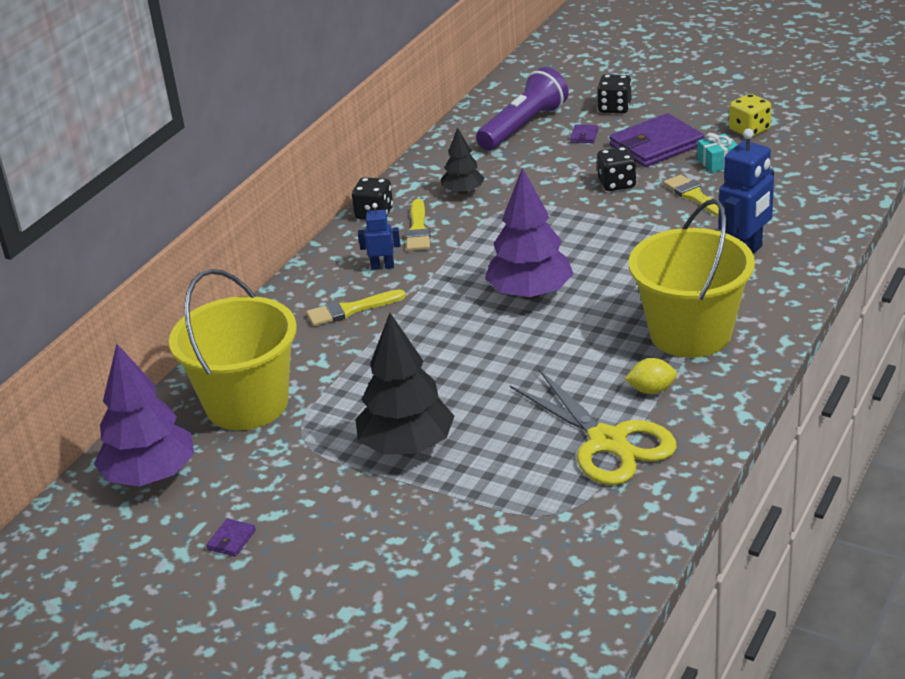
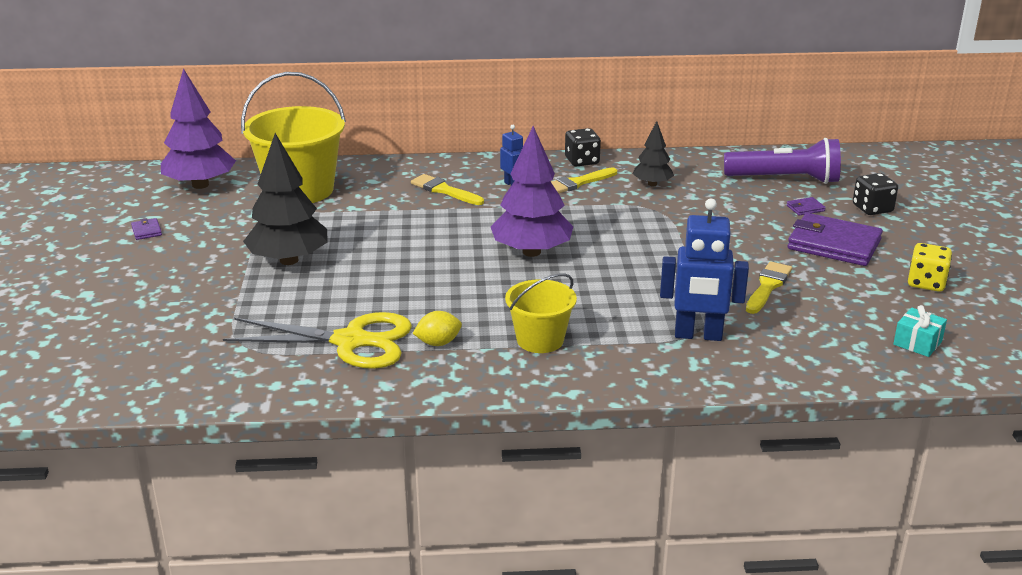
camera: 55 degrees right, 5 degrees down
purple wallet [206,518,256,557] -> purple wallet turned 75 degrees clockwise [131,218,162,240]
yellow scissors [510,368,677,485] -> yellow scissors turned 105 degrees counterclockwise [223,312,412,369]
black dice [597,147,636,191] -> none
yellow lemon [625,358,677,394] -> yellow lemon turned 75 degrees counterclockwise [413,311,462,346]
yellow bucket [629,199,755,358] -> yellow bucket [505,273,577,353], size x0.57
turquoise gift [697,133,738,173] -> turquoise gift moved to [893,305,947,357]

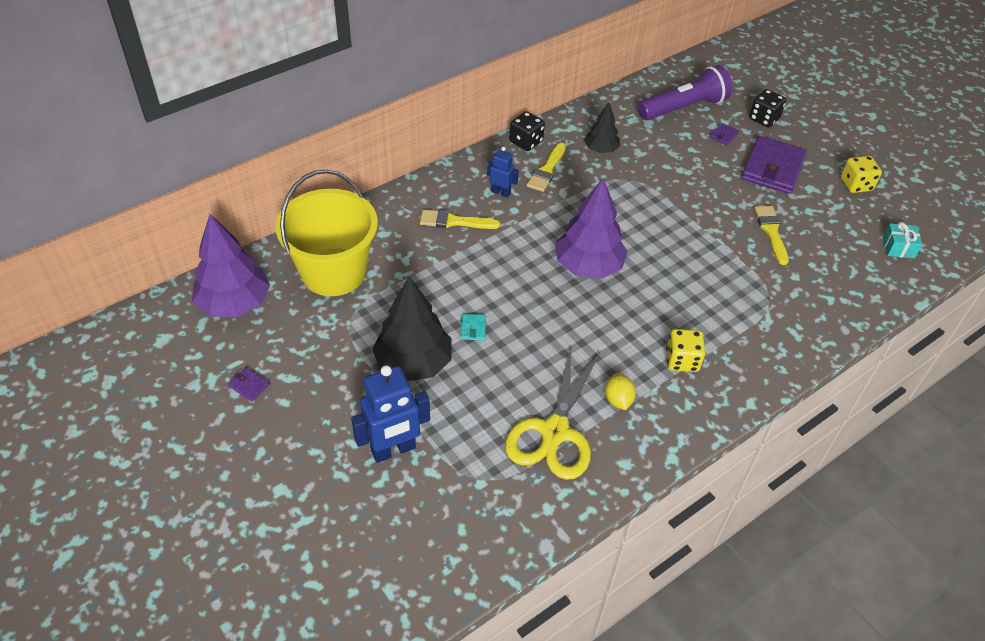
camera: 35 degrees left, 20 degrees up
yellow scissors [223,312,412,369] -> yellow scissors turned 135 degrees clockwise [505,344,601,480]
yellow lemon [413,311,462,346] -> yellow lemon turned 45 degrees counterclockwise [605,373,636,410]
yellow bucket [505,273,577,353] -> yellow dice [666,329,705,372]
blue robot [660,199,749,341] -> blue robot moved to [351,365,430,463]
purple wallet [788,213,883,266] -> purple wallet turned 60 degrees counterclockwise [741,136,807,194]
none -> turquoise wallet [460,314,486,341]

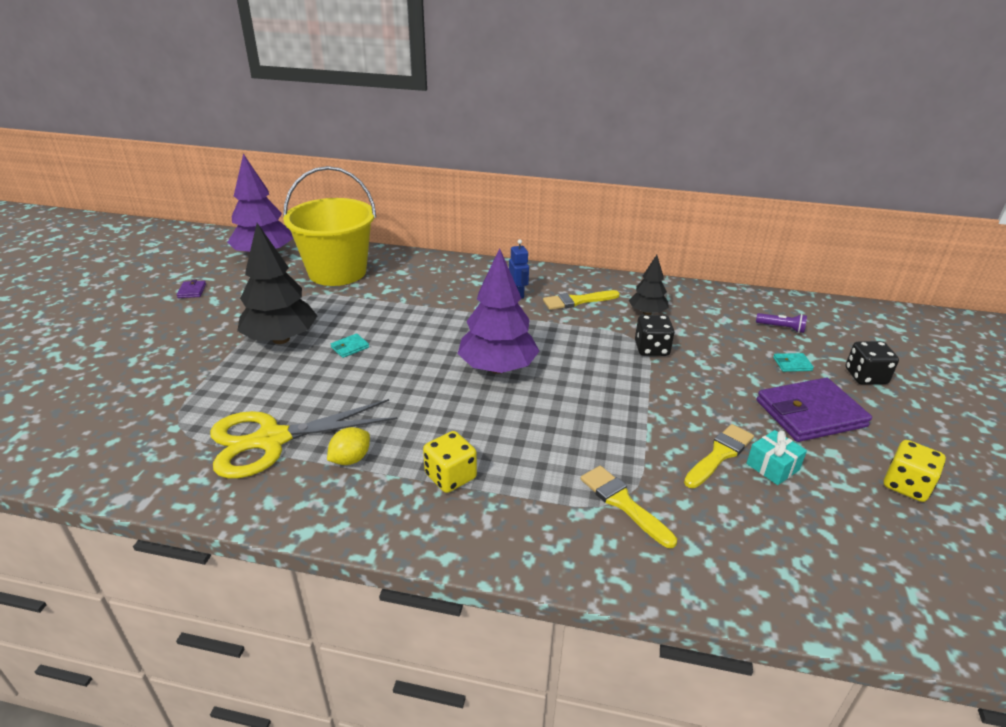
camera: 50 degrees right, 15 degrees down
blue robot [351,365,430,463] -> none
yellow brush [420,209,500,229] -> yellow brush moved to [581,466,677,548]
black dice [510,111,545,151] -> black dice moved to [635,315,674,356]
purple flashlight [638,65,732,120] -> purple flashlight [756,313,807,333], size x0.42
purple wallet [710,123,739,146] -> turquoise wallet [773,353,814,372]
turquoise gift [883,222,922,258] -> turquoise gift moved to [746,430,807,485]

